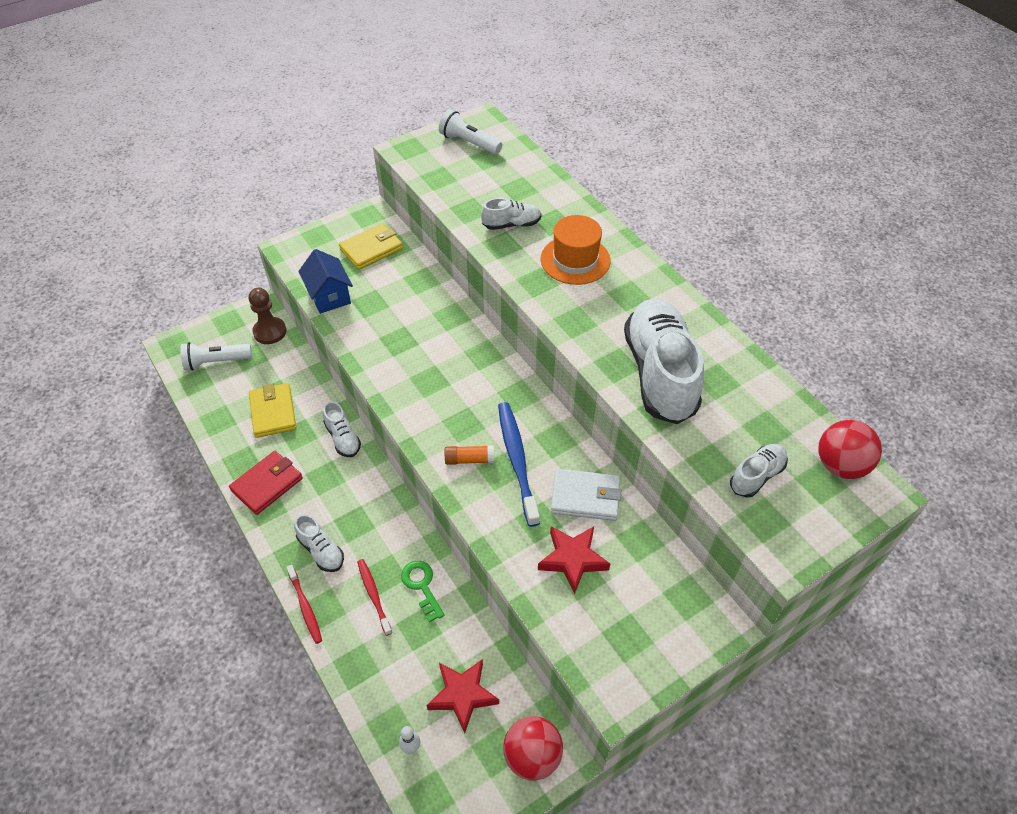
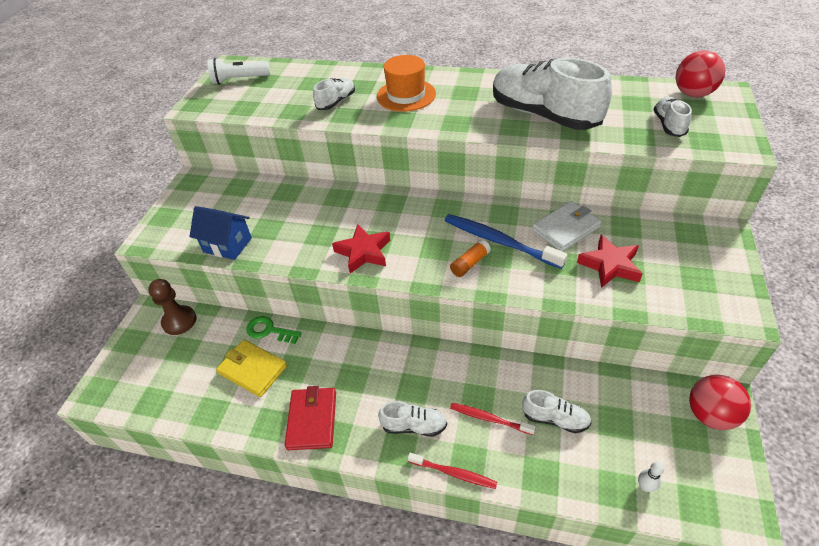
camera: 40 degrees left, 5 degrees down
white flashlight [180,342,252,371] -> none
white shoe [323,401,361,457] -> white shoe moved to [522,390,591,433]
yellow wallet [339,223,403,270] -> none
green key [401,561,445,622] -> green key moved to [246,316,302,344]
red star [426,659,499,733] -> red star moved to [332,224,390,274]

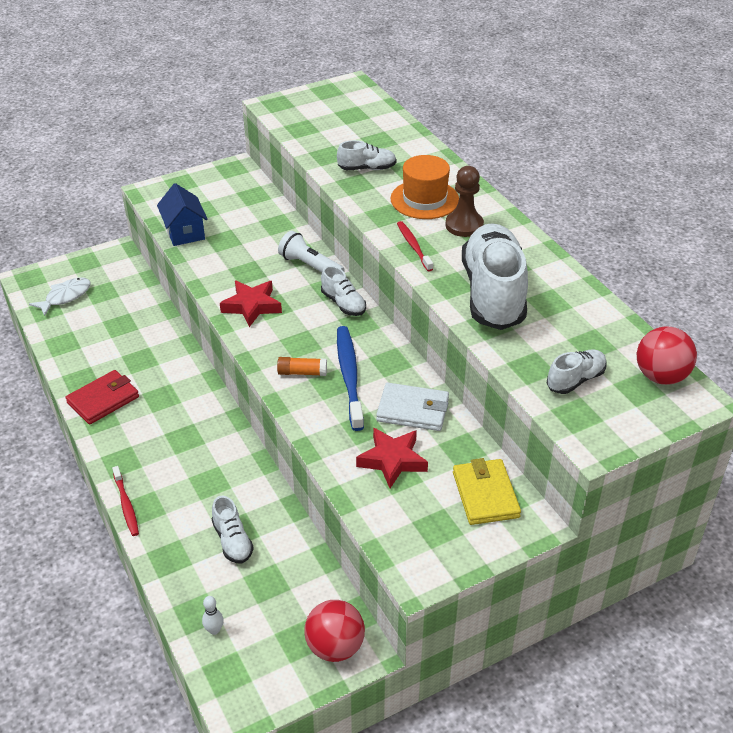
camera: 45 degrees right, 5 degrees down
brown pawn [148,279,196,335] -> brown pawn moved to [445,166,484,237]
white flashlight [208,58,270,85] -> white flashlight moved to [278,231,345,272]
yellow wallet [216,340,287,397] -> yellow wallet moved to [453,458,521,525]
green key [246,316,302,344] -> none
white shoe [378,401,447,436] -> white shoe moved to [321,266,366,316]
red toothbrush [450,403,536,435] -> red toothbrush moved to [397,221,433,271]
none -> white fish [29,278,91,316]

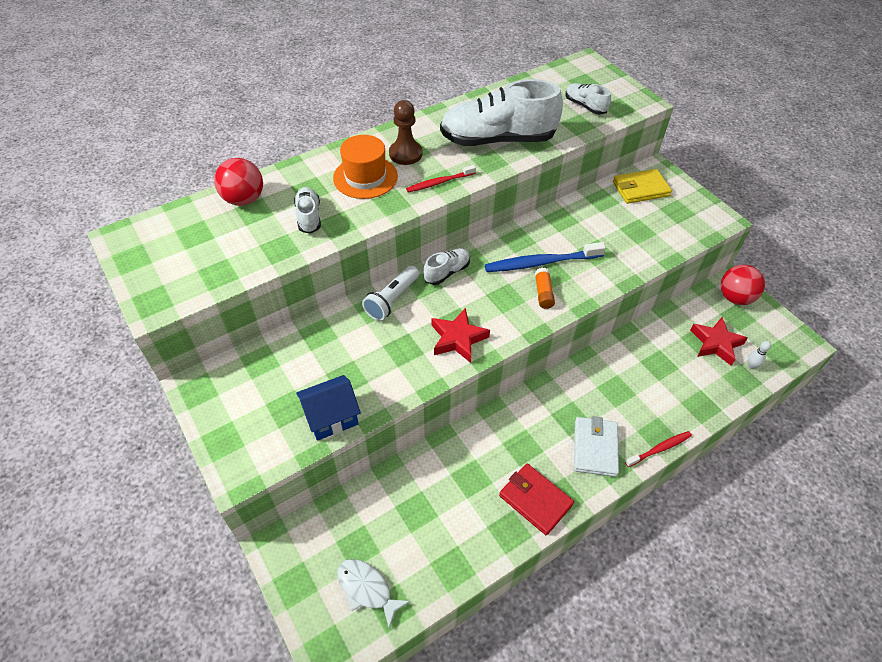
camera: 95 degrees left, 10 degrees up
white shoe [212,495,254,563] -> none
red star [356,428,428,488] -> red star moved to [690,317,748,366]
white wallet [376,383,449,431] -> white wallet moved to [574,416,619,477]
red ball [637,327,697,385] -> red ball moved to [214,158,263,206]

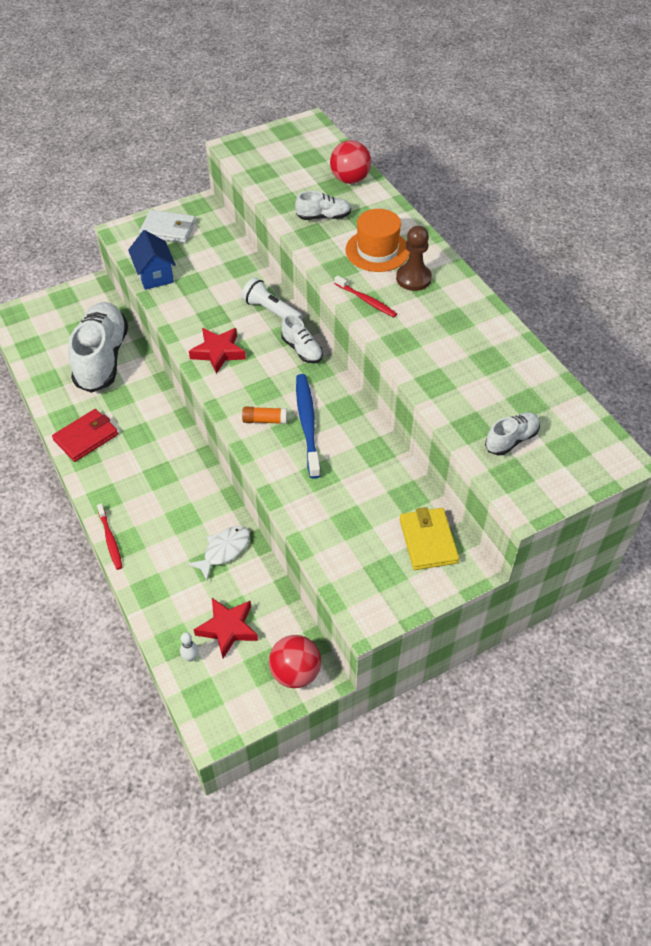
camera: 95 degrees right, 0 degrees up
white fish [337,559,411,628] -> white fish moved to [187,526,250,580]
red toothbrush [406,165,476,192] -> red toothbrush turned 150 degrees clockwise [334,275,397,317]
white shoe [440,79,563,146] -> white shoe moved to [68,302,128,393]
white wallet [574,416,619,477] -> white wallet moved to [139,210,196,243]

